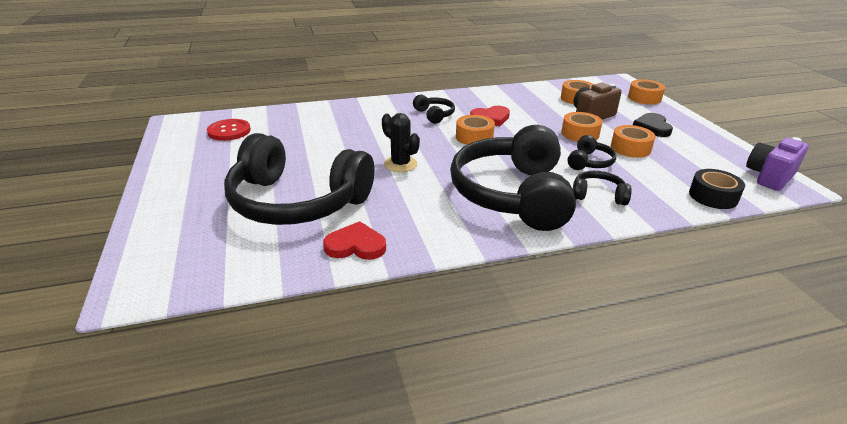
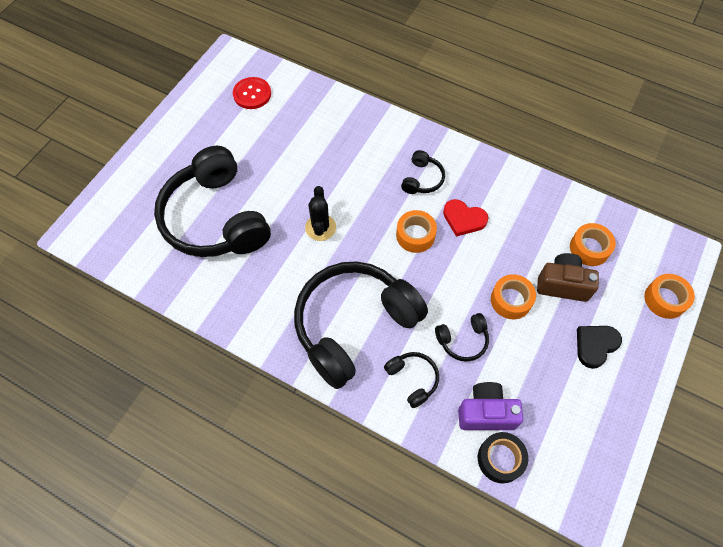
camera: 45 degrees right, 30 degrees up
red heart [323,221,386,260] -> none
orange tape [611,125,655,158] -> none
purple camera [746,137,808,191] -> purple camera moved to [458,382,523,430]

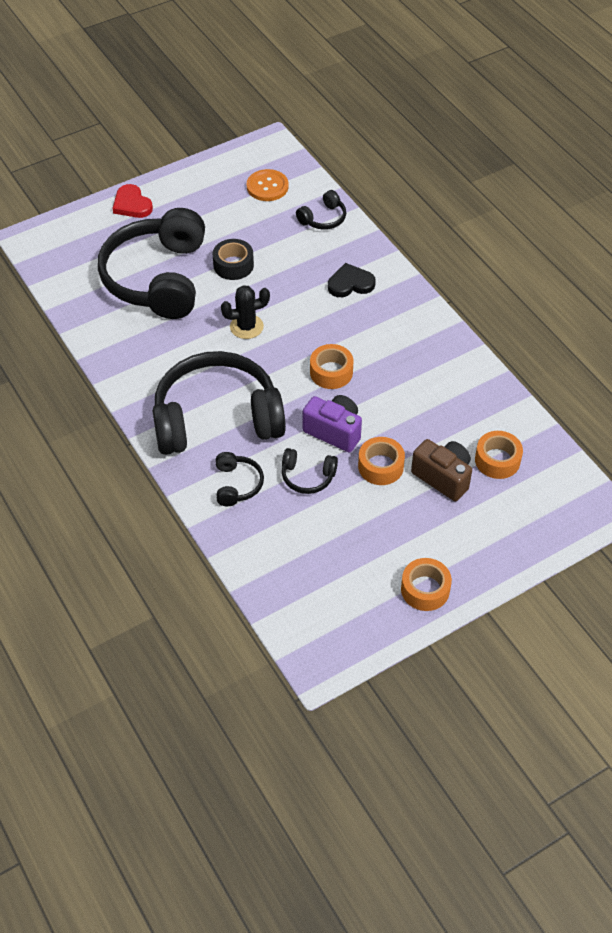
camera: 30 degrees right, 10 degrees down
red button [233,77,271,109] -> orange button [247,169,288,201]
black cactus [305,186,336,241] -> black cactus turned 45 degrees clockwise [221,285,270,339]
black headphones [401,150,445,194] -> black headphones moved to [296,190,346,230]
red heart [443,199,488,237] -> red heart moved to [112,184,153,218]
purple camera [458,382,523,430] -> purple camera moved to [303,395,362,452]
black tape [478,432,528,483] -> black tape moved to [213,239,254,280]
black heart [577,326,622,369] -> black heart moved to [328,263,376,297]
orange tape [644,274,695,319] -> orange tape moved to [401,558,452,611]

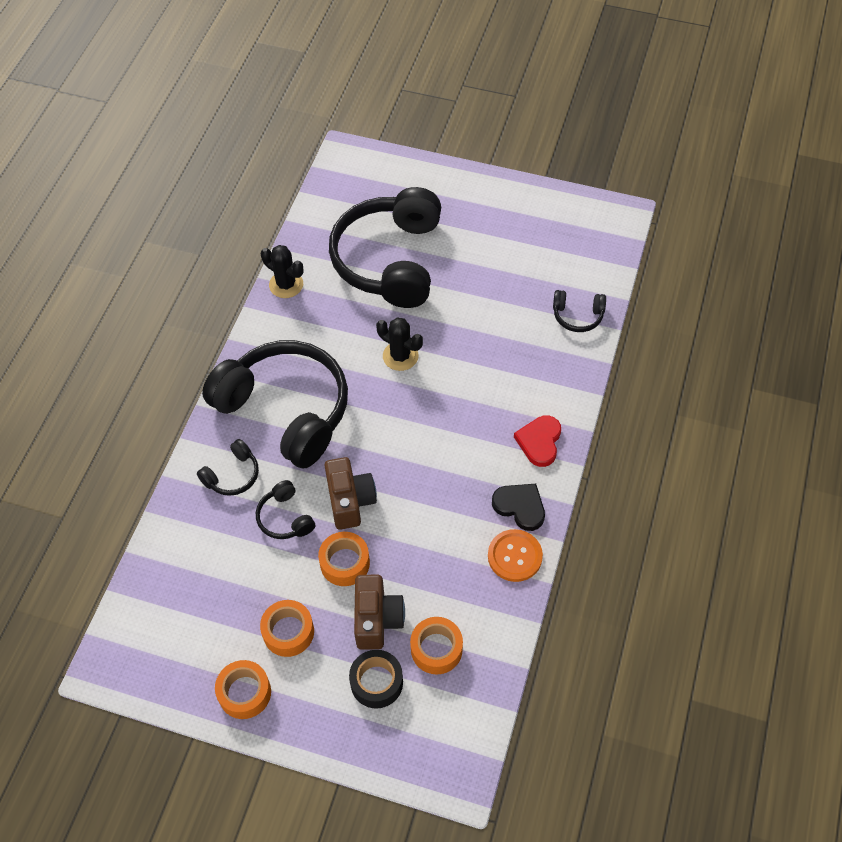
camera: 50 degrees right, 5 degrees up
black headphones [98,208,205,319] -> black headphones turned 45 degrees counterclockwise [329,187,441,308]
red heart [112,184,153,218] -> red heart moved to [514,415,561,467]
black tape [213,239,254,280] -> black tape moved to [349,650,403,709]
orange button [247,169,288,201] -> orange button moved to [488,529,543,582]
purple camera [303,395,362,452] -> brown camera [324,457,377,530]
orange tape [310,344,354,389] -> orange tape moved to [260,600,314,657]
black heart [328,263,376,297] -> black heart moved to [492,484,545,531]
none -> black cactus [261,245,303,298]

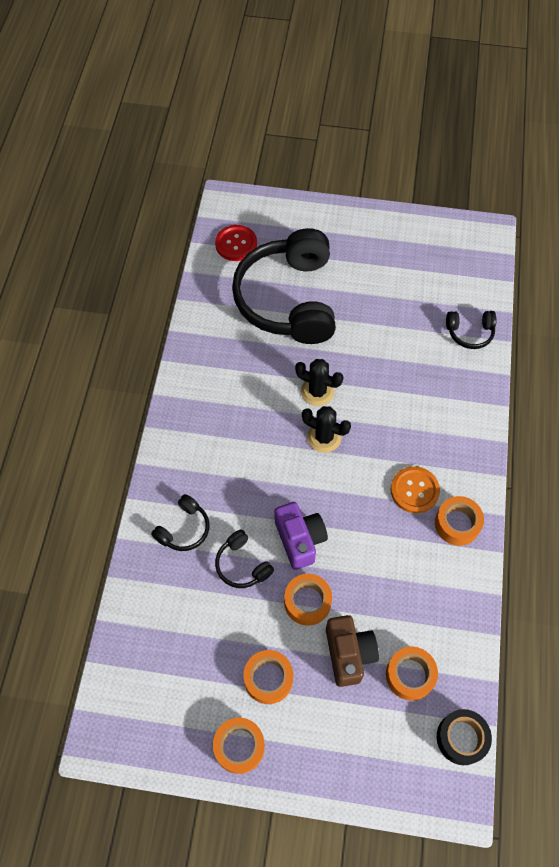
camera: 10 degrees left, 5 degrees up
black headphones [202,340,348,468] -> none
black cactus [261,245,303,298] -> black cactus moved to [302,406,351,453]
brown camera [324,457,377,530] -> purple camera [274,502,328,570]
black tape [349,650,403,709] -> black tape moved to [437,709,492,765]
orange button [488,529,543,582] -> orange button moved to [391,466,440,513]
black heart [492,484,545,531] -> orange tape [435,496,484,546]
red heart [514,415,561,467] -> none
none -> red button [215,225,257,261]

